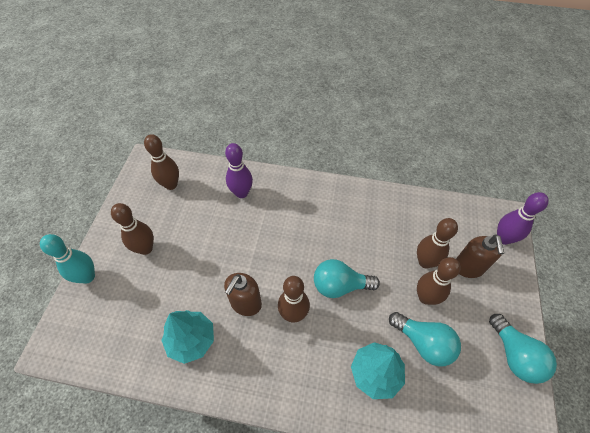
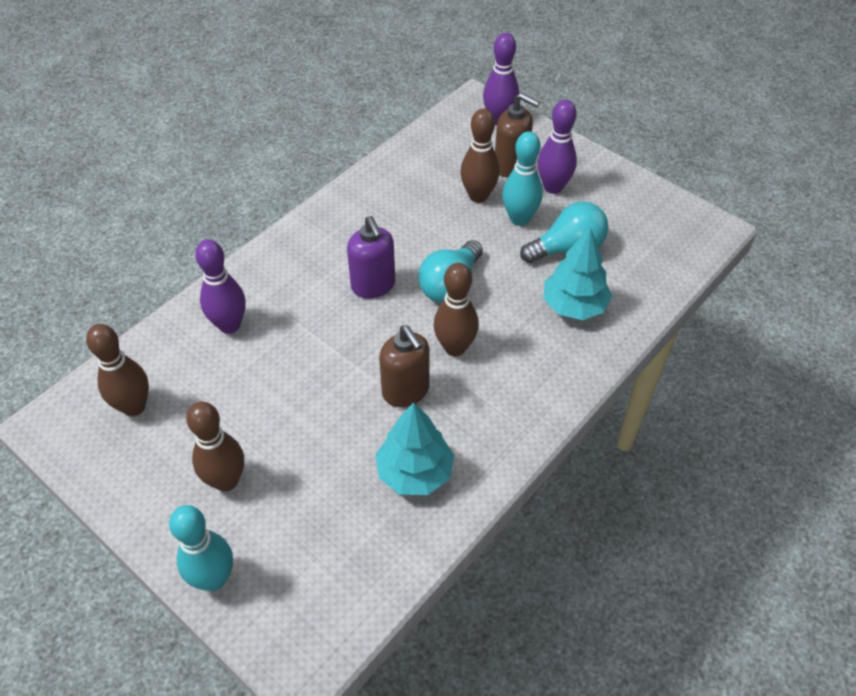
camera: 60 degrees left, 5 degrees down
brown bowling pin [417,257,461,305] -> turquoise bowling pin [502,131,543,226]
turquoise light bulb [489,314,557,384] -> none
none -> purple soap dispenser [347,216,395,298]
none -> purple bowling pin [538,100,577,194]

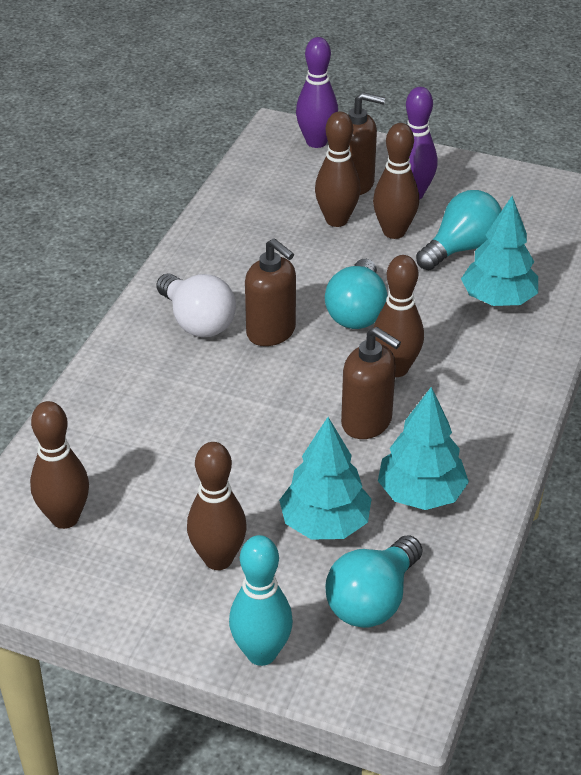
camera: 20 degrees left, 10 degrees down
purple bowling pin [195,239,246,334] -> none
purple soap dispenser [347,216,395,298] -> brown soap dispenser [245,238,296,346]
turquoise bowling pin [502,131,543,226] -> brown bowling pin [373,123,419,239]
none -> white light bulb [156,273,236,337]
none -> turquoise tree [279,417,371,539]
none -> turquoise light bulb [325,535,422,628]

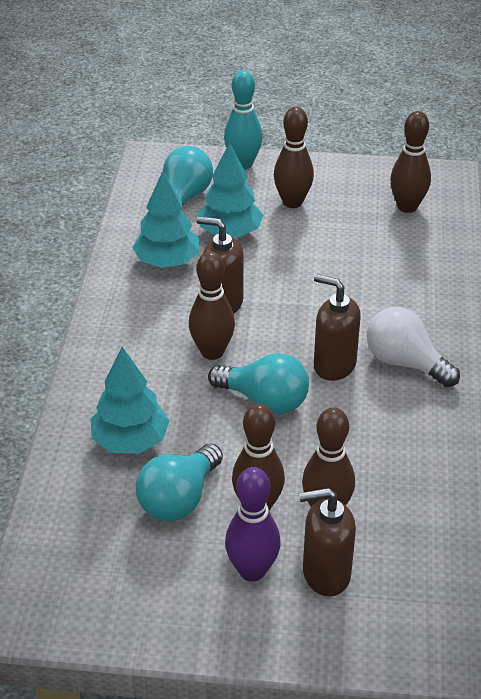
camera: 165 degrees right, 0 degrees up
purple bowling pin [296,37,338,148] -> none
turquoise light bulb [325,259,388,329] -> turquoise light bulb turned 120 degrees clockwise [208,353,309,414]

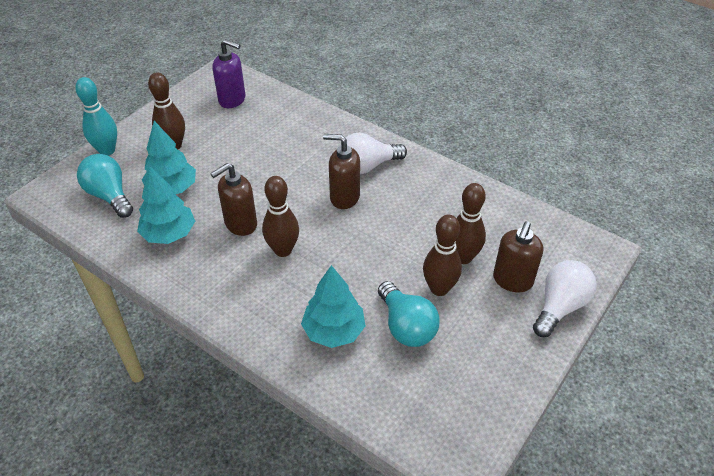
camera: 60 degrees left, 5 degrees up
turquoise light bulb [208,353,309,414] -> none
purple bowling pin [225,467,281,582] -> none
brown soap dispenser [314,274,361,381] -> brown soap dispenser turned 45 degrees clockwise [323,134,360,209]
brown bowling pin [390,111,431,213] -> purple soap dispenser [213,39,245,108]
none -> white light bulb [533,260,597,337]

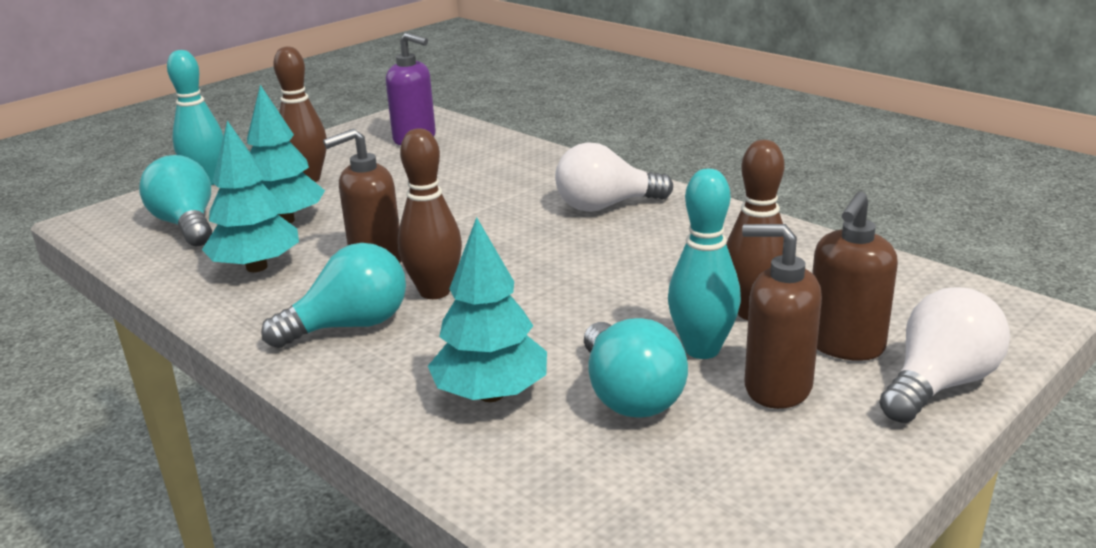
camera: 10 degrees right, 20 degrees down
brown soap dispenser [323,134,360,209] -> brown soap dispenser moved to [742,224,822,409]
brown bowling pin [423,215,462,296] -> turquoise bowling pin [668,169,741,359]
none -> turquoise light bulb [261,243,406,348]

